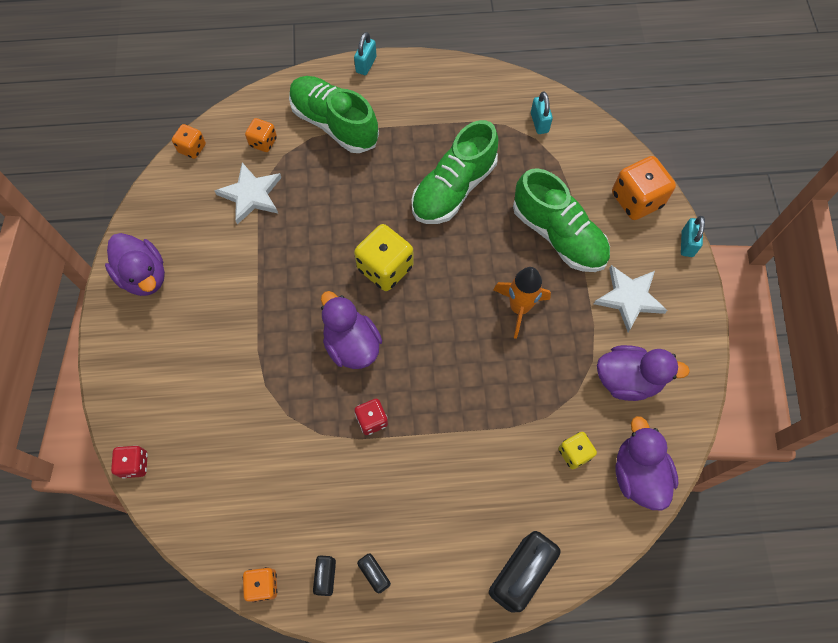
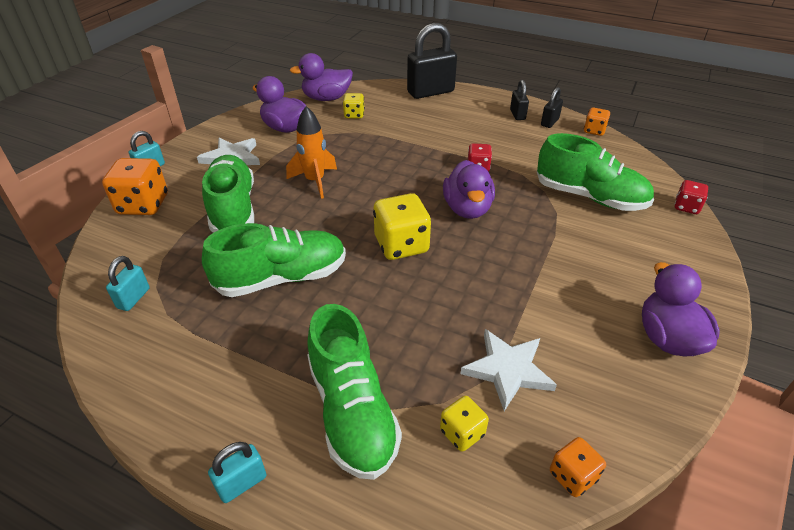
camera: 150 degrees left, 25 degrees down
orange dice [245,118,277,152] -> yellow dice [440,396,489,452]
purple duck [615,416,678,510] -> purple duck turned 60 degrees clockwise [289,53,353,101]
none -> green shoe [537,133,654,211]

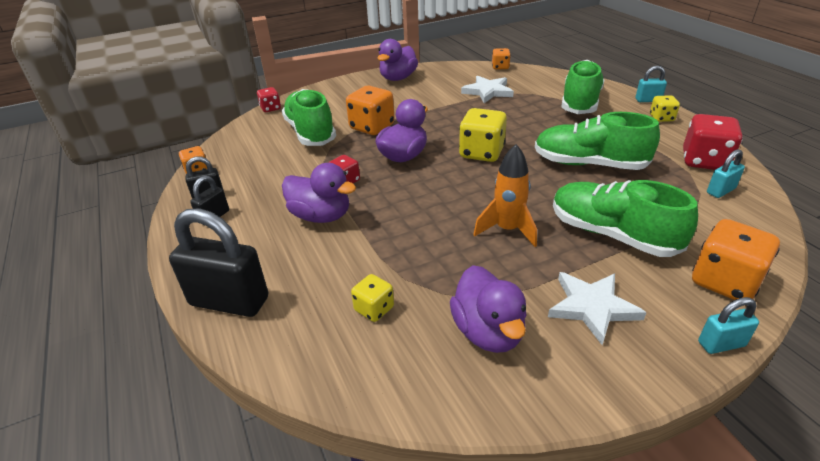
camera: 140 degrees left, 5 degrees down
green shoe [202,155,254,233] -> green shoe turned 105 degrees clockwise [553,180,698,257]
purple duck [289,53,353,101] -> purple duck moved to [282,163,356,223]
yellow dice [440,396,489,452] -> yellow dice moved to [650,95,680,122]
none -> orange dice [346,86,395,135]
none -> red dice [683,114,743,170]

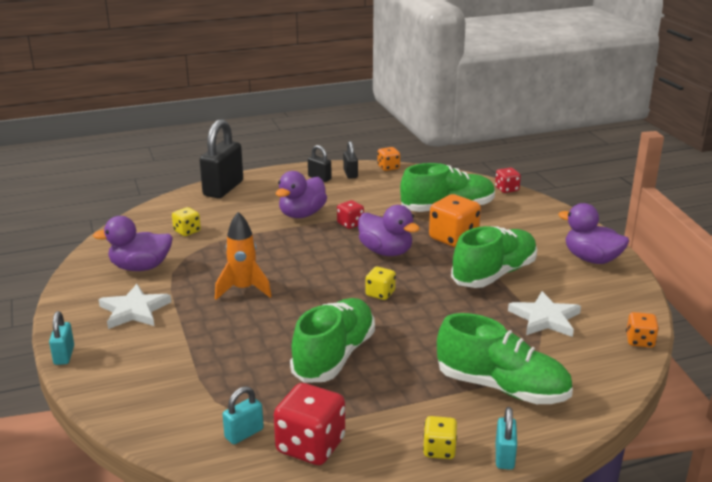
camera: 95 degrees right, 10 degrees down
yellow dice [459,108,507,162] -> yellow dice [366,267,396,300], size x0.56
green shoe [553,180,698,257] -> green shoe moved to [451,226,537,288]
orange dice [692,219,780,300] -> none
turquoise padlock [707,149,745,198] -> turquoise padlock turned 75 degrees clockwise [222,386,264,444]

